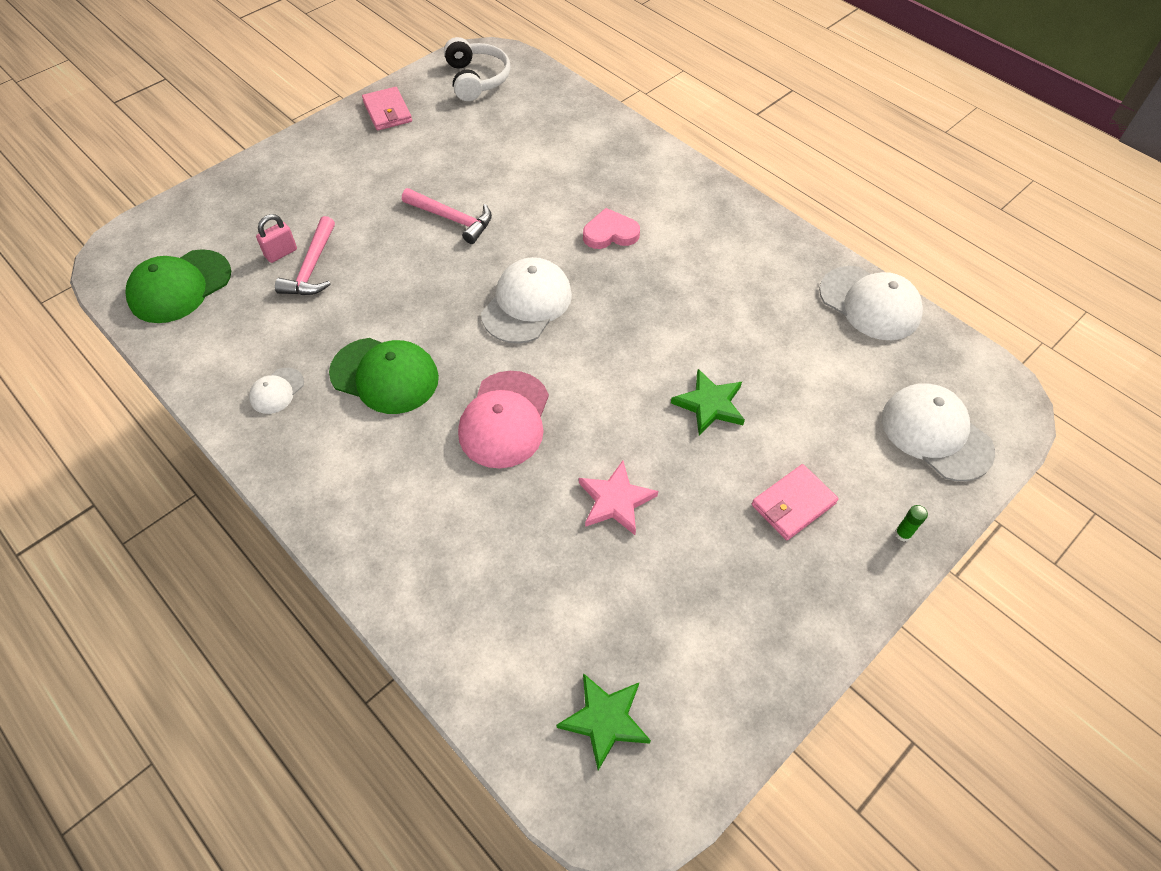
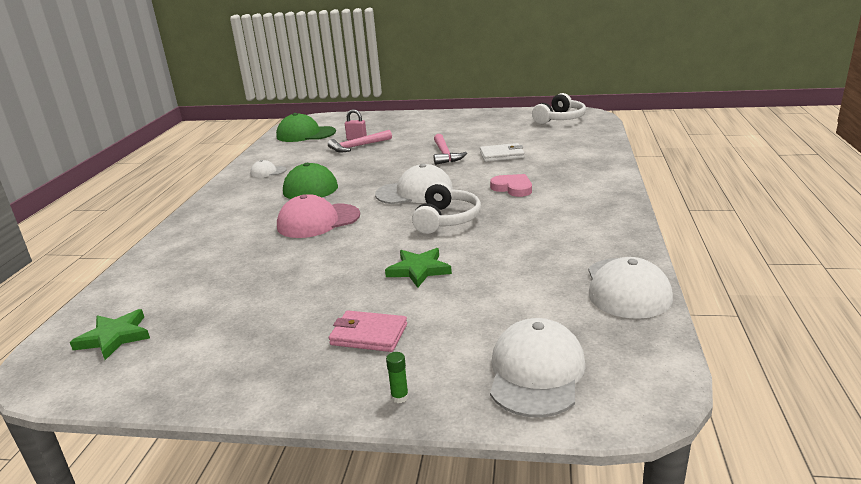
camera: 55 degrees right, 30 degrees down
pink wallet [362,87,412,131] -> none
pink star [579,461,658,535] -> none
none -> white headphones [412,182,481,234]
none -> white wallet [480,143,525,162]

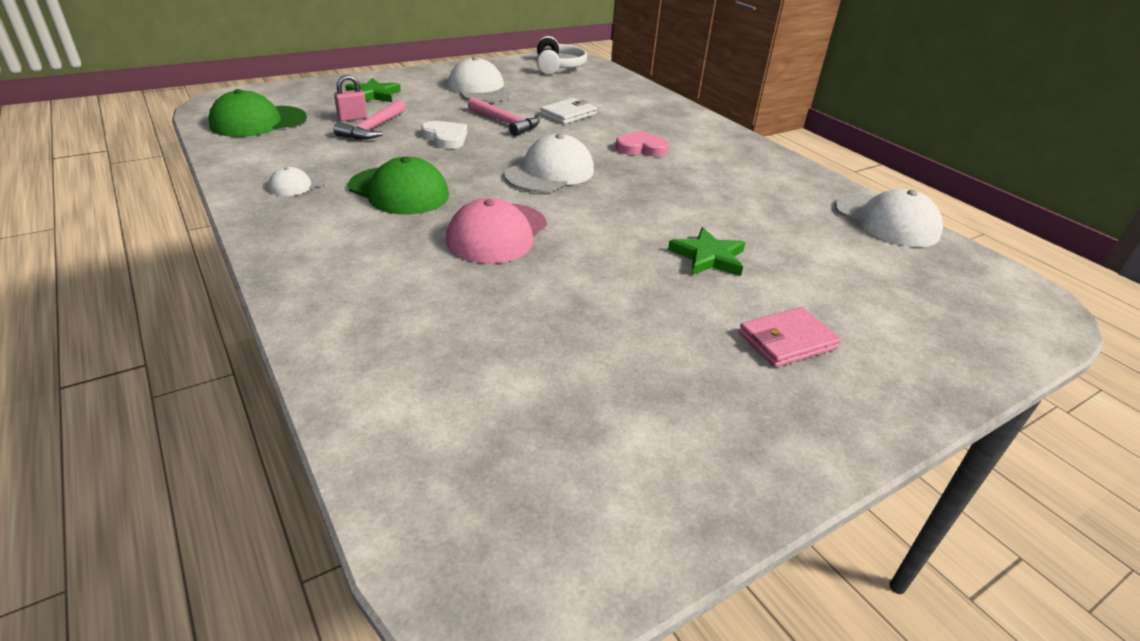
camera: 45 degrees left, 10 degrees up
green star [70,309,150,360] -> green star moved to [345,78,401,102]
green glue stick [386,352,409,403] -> none
white headphones [412,182,481,234] -> none
white cap [490,318,586,417] -> white cap moved to [448,57,511,102]
none -> white heart [421,121,467,149]

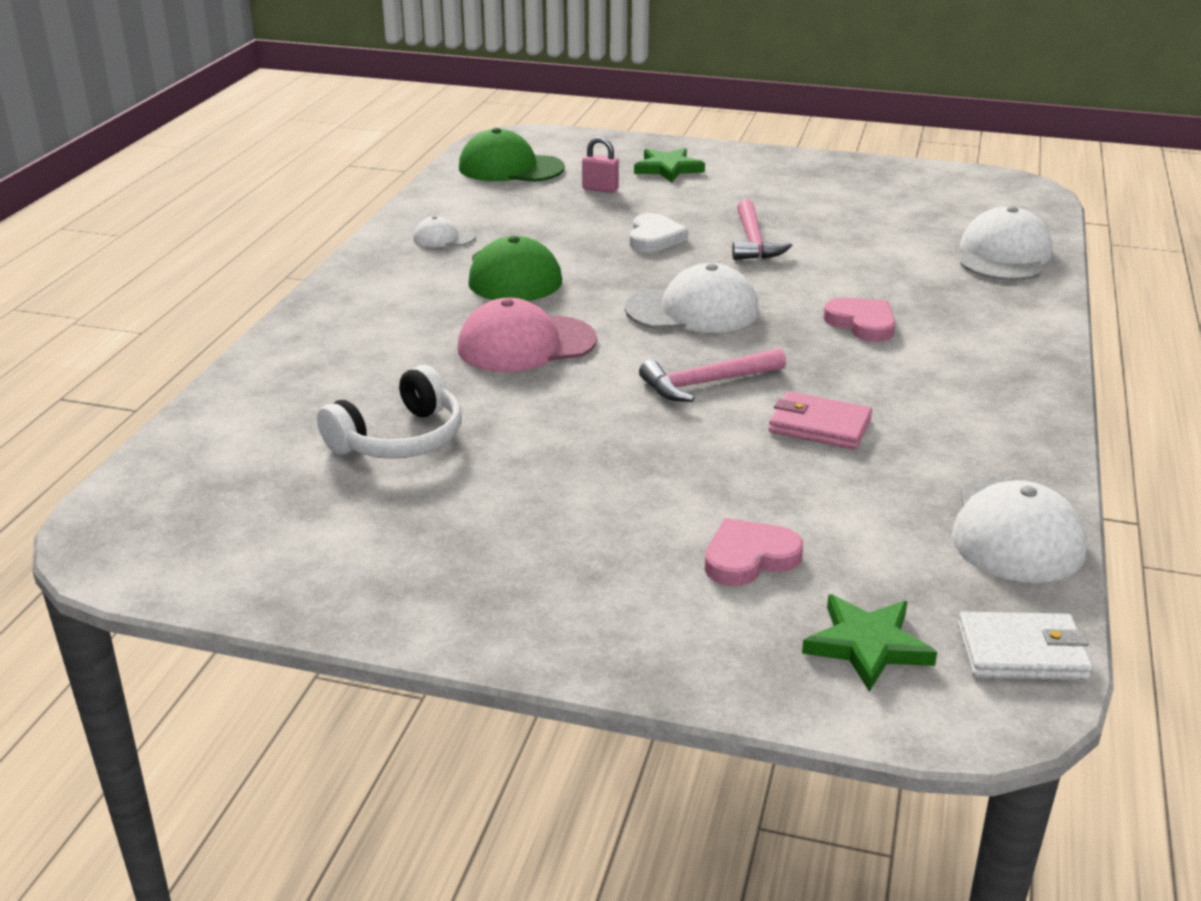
camera: 50 degrees right, 5 degrees down
pink hammer [333,100,406,140] -> pink hammer moved to [639,348,786,402]
white cap [448,57,511,102] -> white cap moved to [960,206,1052,281]
white headphones [537,36,587,75] -> white headphones moved to [317,365,462,459]
white wallet [540,98,597,124] -> white wallet moved to [958,612,1093,680]
green star [668,227,746,276] -> green star moved to [802,595,937,692]
pink wallet [739,307,841,367] -> pink wallet moved to [769,391,872,450]
none -> pink heart [705,518,803,586]

